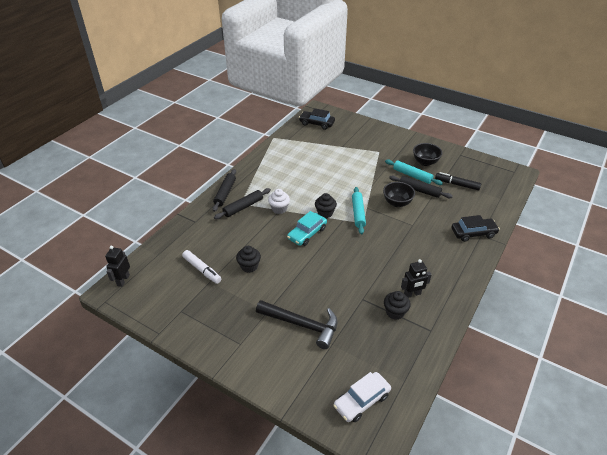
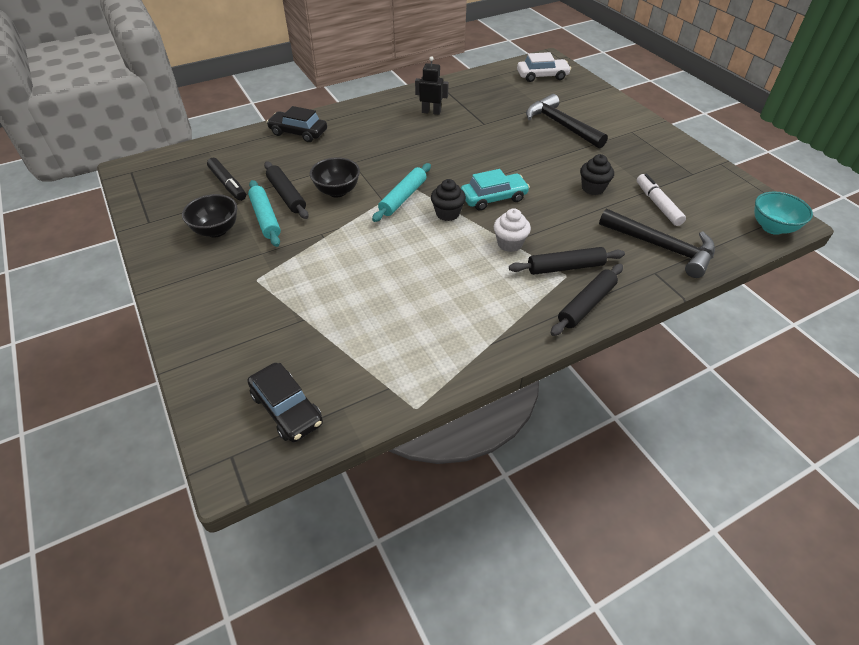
camera: 150 degrees left, 5 degrees up
black robot [105,246,130,287] -> turquoise bowl [754,192,813,235]
black cupcake [384,291,411,320] -> none
none -> black hammer [599,208,715,278]

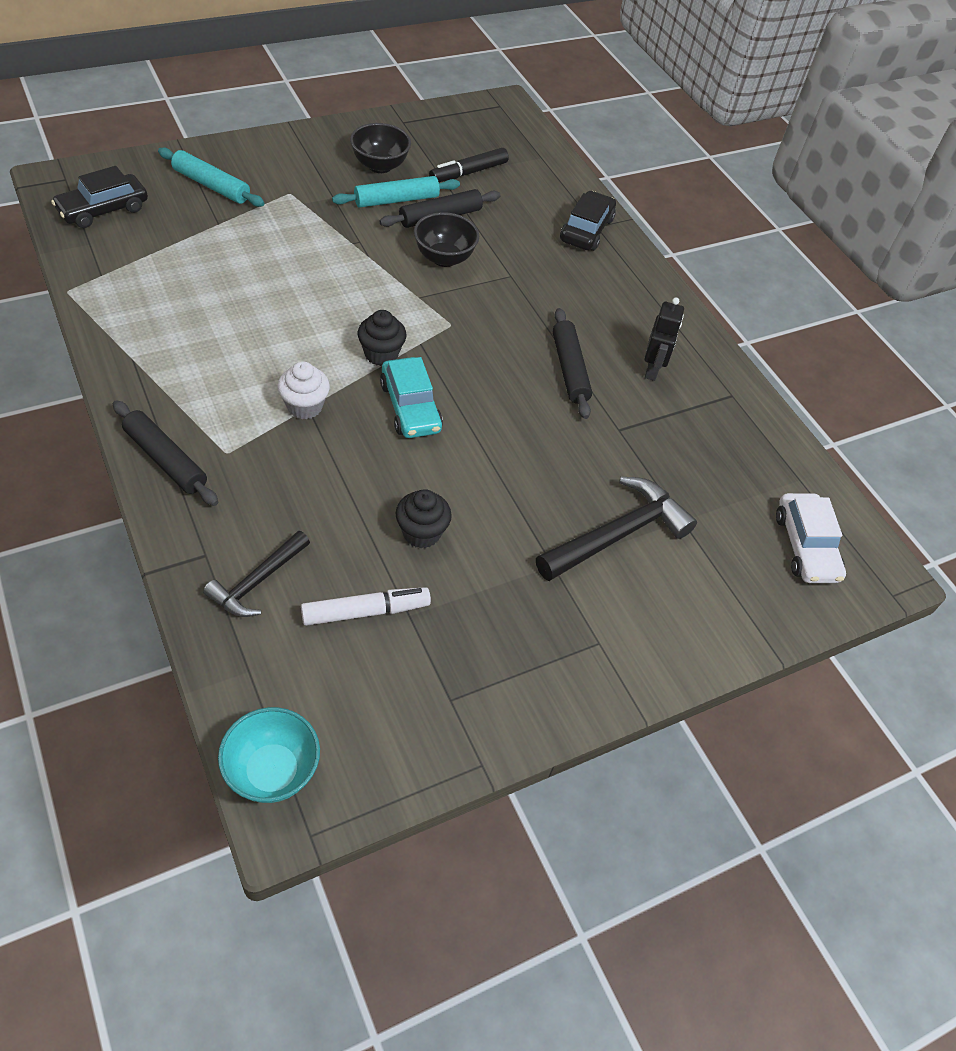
camera: 85 degrees right, 5 degrees up
turquoise rolling pin [372,163,431,222] -> turquoise rolling pin moved to [158,147,265,207]
black rolling pin [509,247,625,275] -> black rolling pin moved to [552,308,592,419]
black hammer [599,208,715,278] -> black hammer [203,531,310,617], size x0.63

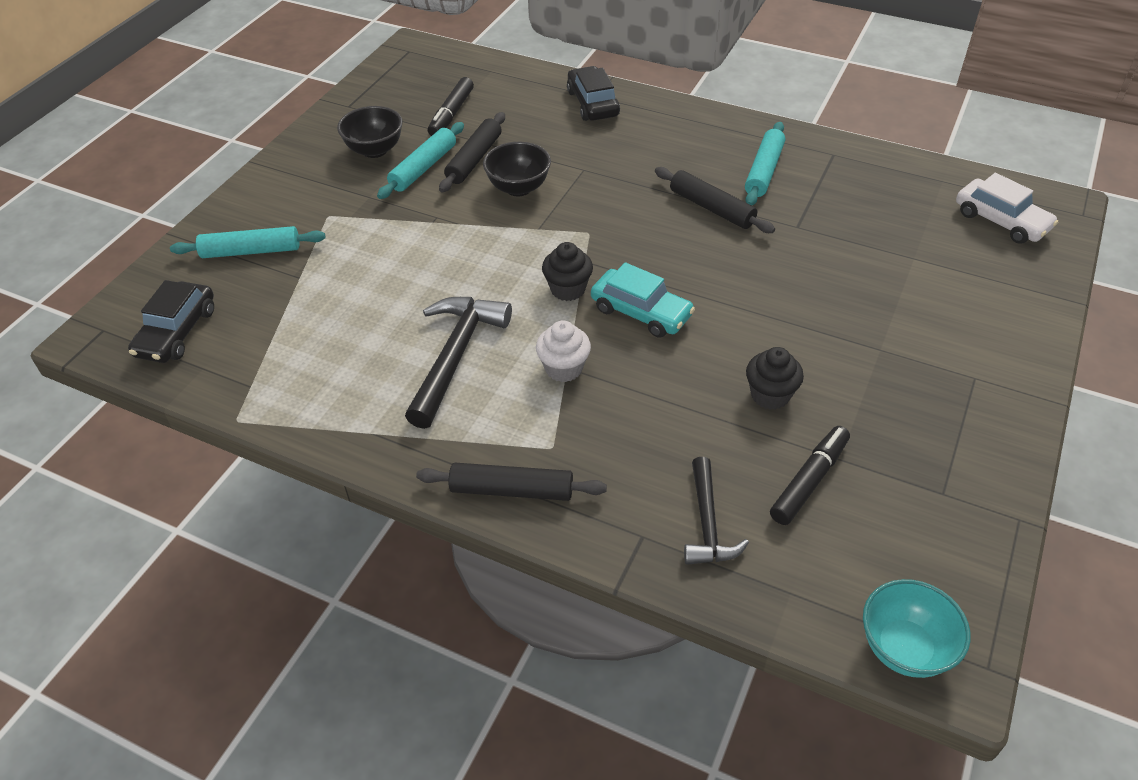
camera: 30 degrees left, 5 degrees down
white marker [301,587,431,626] -> black marker [770,426,850,525]
black hammer [536,477,697,581] -> black hammer moved to [405,297,512,429]
black robot [644,297,684,381] -> turquoise rolling pin [745,122,785,205]

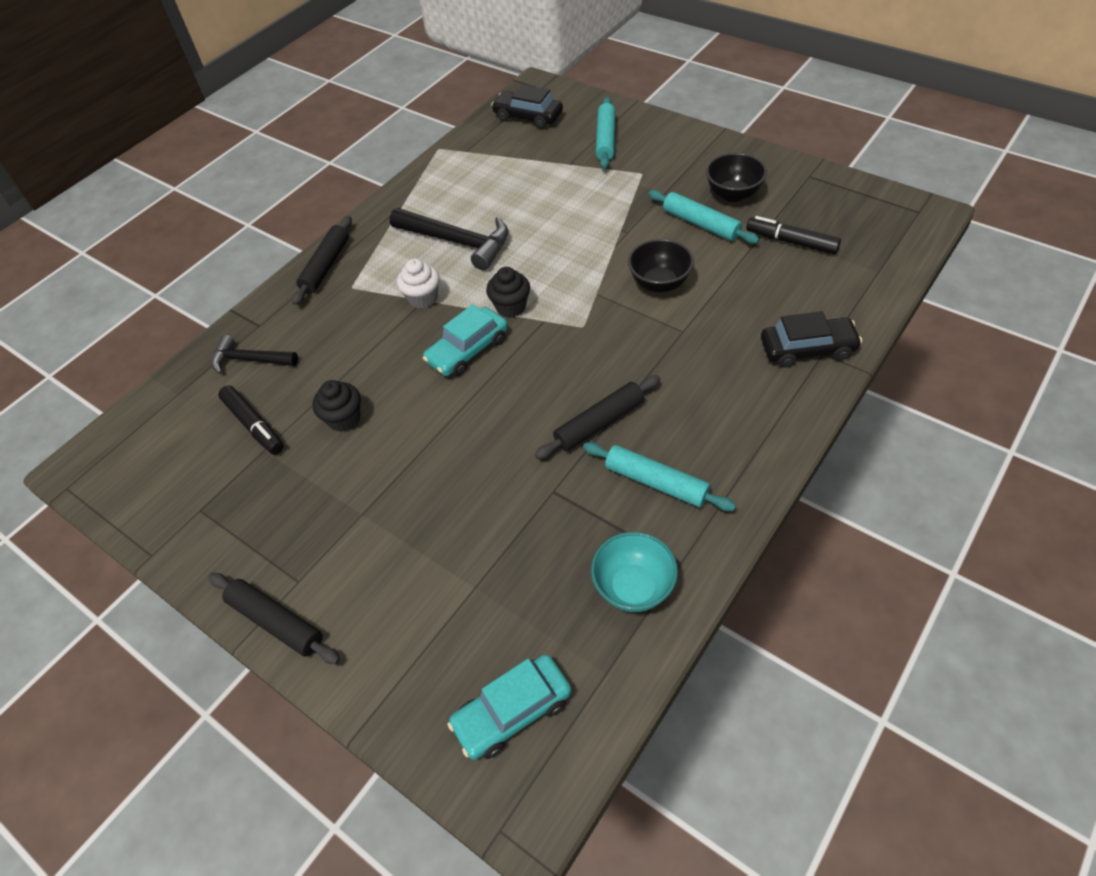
camera: 105 degrees right, 5 degrees up
black rolling pin [439,112,505,192] -> black rolling pin moved to [208,573,340,664]
turquoise bowl [863,579,971,678] -> turquoise bowl moved to [591,532,678,612]
white car [956,173,1058,244] -> turquoise car [447,654,572,760]

